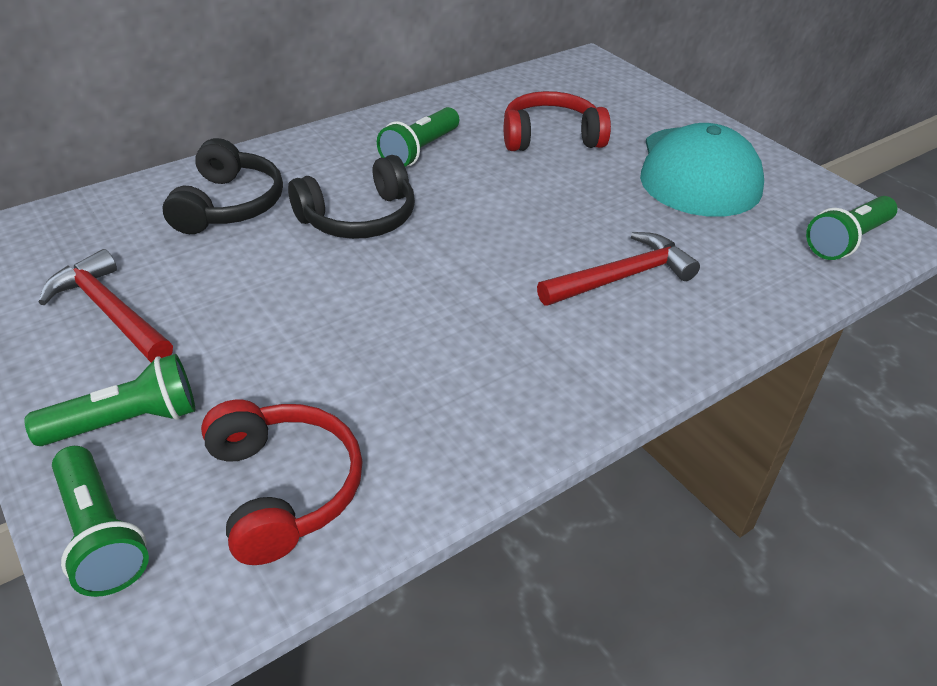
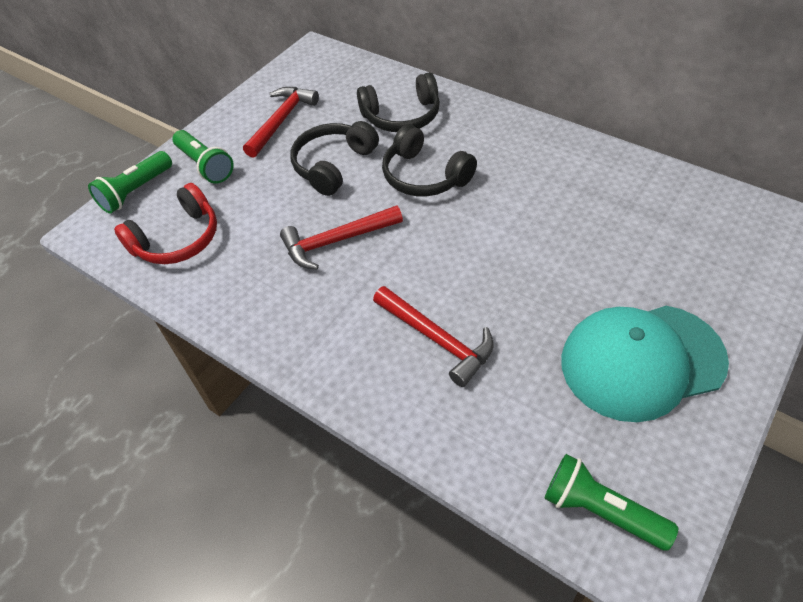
camera: 75 degrees right, 10 degrees up
green flashlight [377,107,459,167] -> none
red headphones [504,91,611,151] -> none
none -> red hammer [280,205,403,269]
none -> black headphones [290,121,379,196]

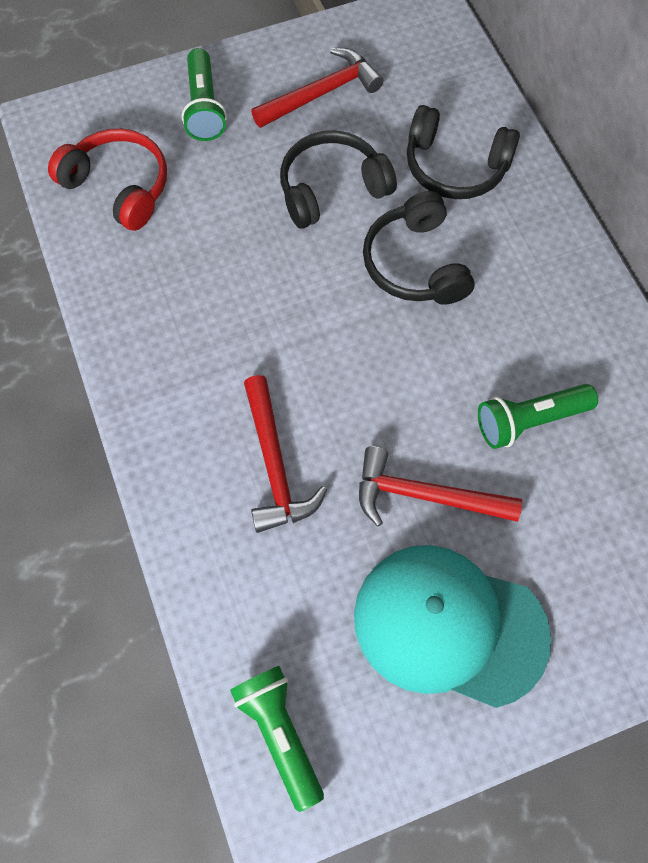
camera: 30 degrees right, 15 degrees up
green flashlight [88,151,172,213] -> green flashlight moved to [478,384,598,449]
red headphones [114,183,217,264] -> red headphones turned 135 degrees counterclockwise [48,129,167,231]
red hammer [280,205,403,269] -> red hammer moved to [359,446,522,526]

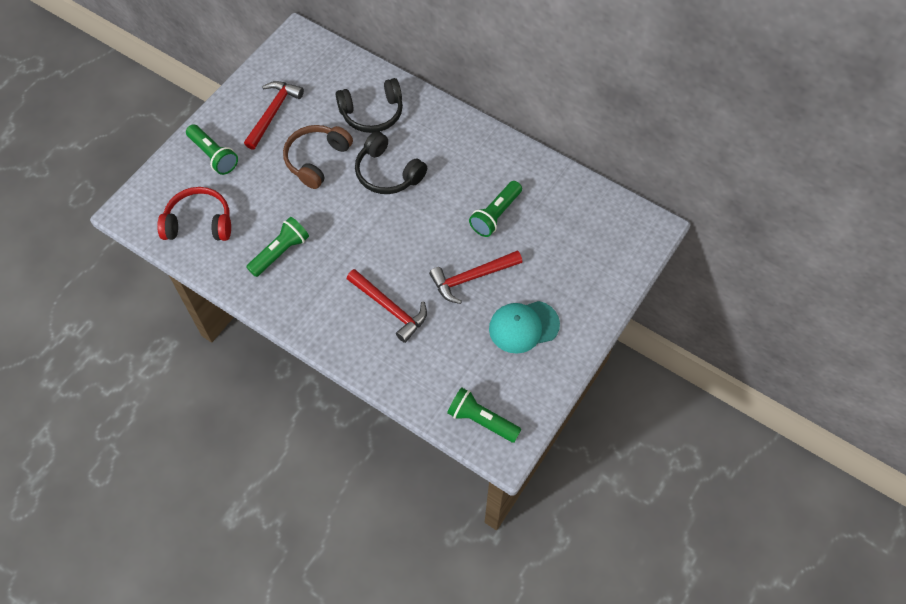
camera: 35 degrees left, 5 degrees down
black headphones [280,130,397,228] -> brown headphones [283,125,353,189]
turquoise cap [354,545,551,708] -> turquoise cap [489,301,560,354], size x0.66
none -> green flashlight [246,217,309,277]

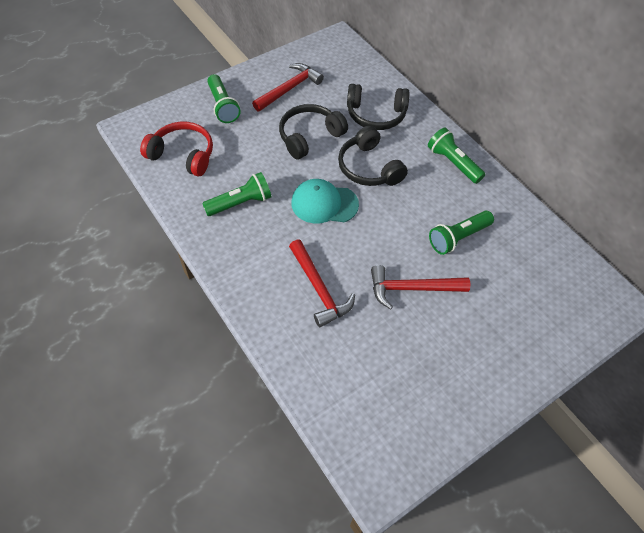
camera: 20 degrees right, 5 degrees down
brown headphones [283,125,353,189] -> black headphones [279,104,348,160]
green flashlight [447,387,522,443] -> green flashlight moved to [428,128,485,184]
turquoise cap [489,301,560,354] -> turquoise cap moved to [291,179,359,223]

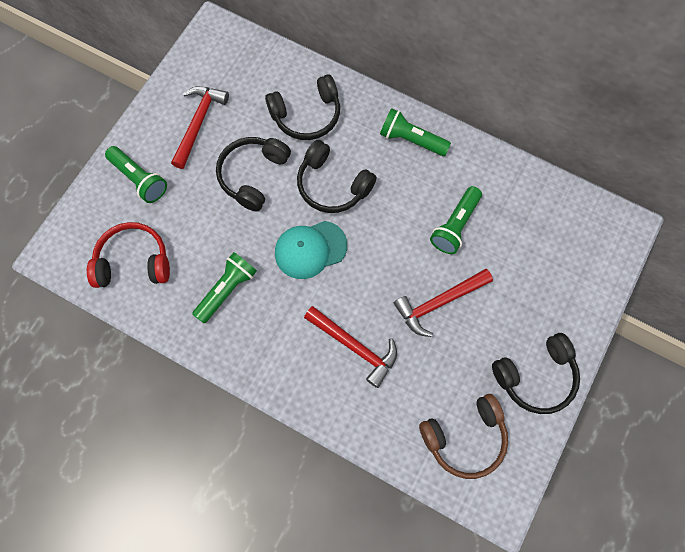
camera: 25 degrees left, 15 degrees up
none -> brown headphones [419,394,508,479]
none -> black headphones [492,333,580,414]

